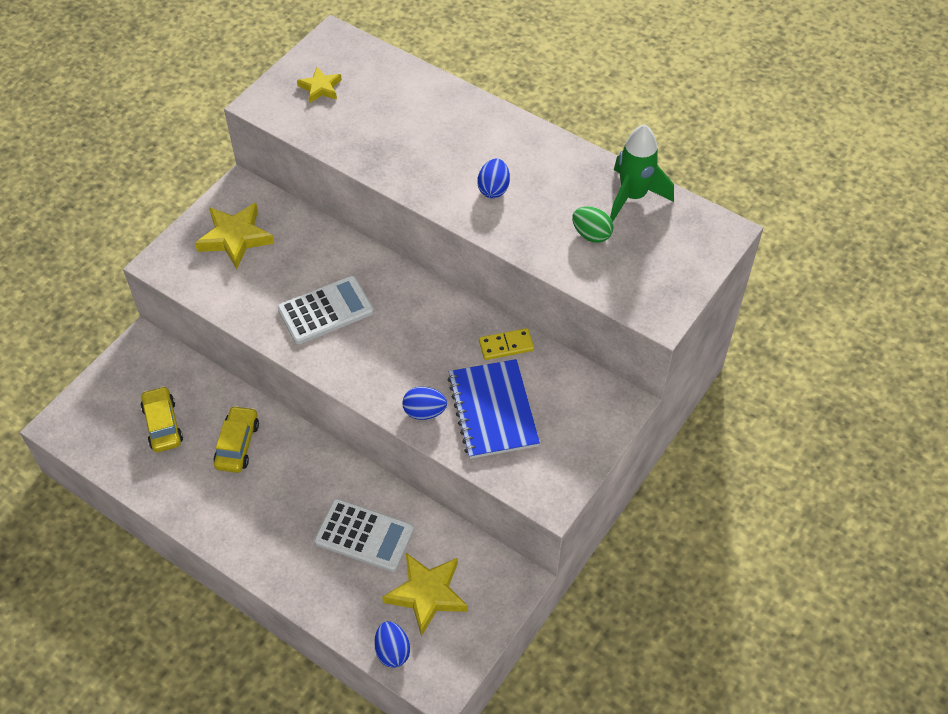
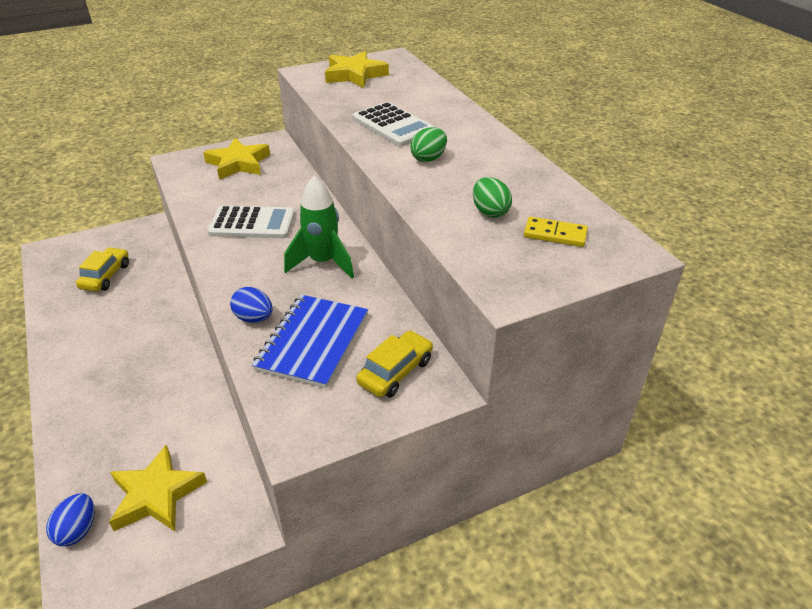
camera: 30 degrees right, 15 degrees down
yellow car [214,405,259,473] -> yellow car moved to [356,330,433,397]
yellow star [297,67,342,103] -> yellow star [325,51,389,88], size x1.71
white calculator [314,499,414,572] -> white calculator moved to [353,102,434,147]
blue egg [477,159,510,198] -> green egg [410,127,447,162]
yellow domino [479,328,534,360] -> yellow domino moved to [524,217,588,247]
green rocket [610,124,674,221] -> green rocket moved to [284,176,354,278]

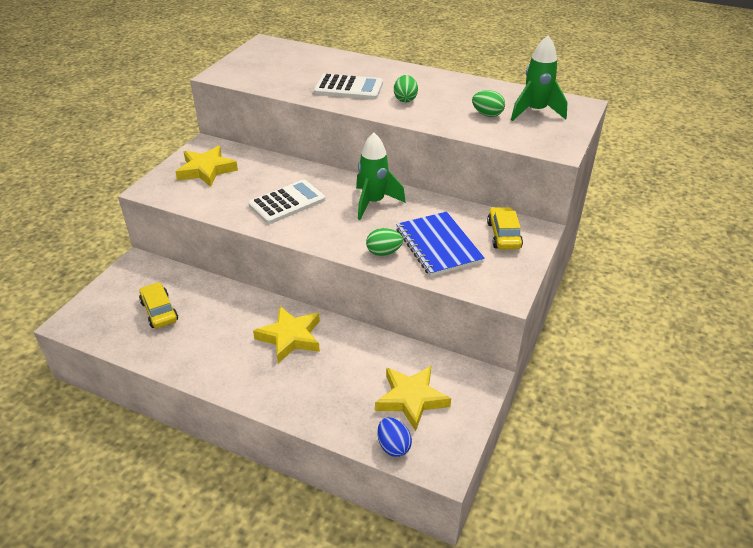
camera: 40 degrees left, 0 degrees up
blue egg [230,287,273,323] -> green egg [366,228,403,256]
yellow star [325,51,389,88] -> yellow star moved to [253,306,320,363]
yellow domino [524,217,588,247] -> green rocket [511,35,568,121]

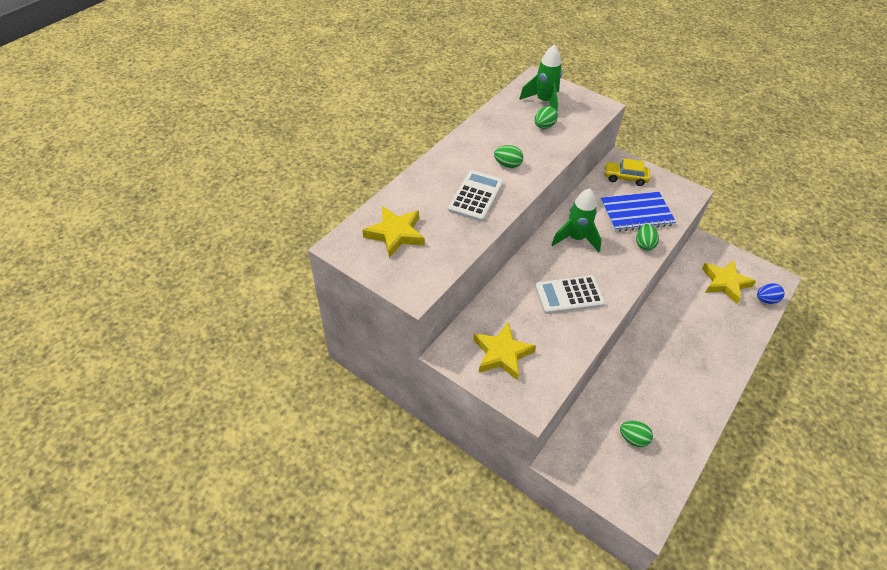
camera: 80 degrees left, 10 degrees up
yellow car [139,282,178,328] -> green egg [620,421,653,447]
white calculator [248,180,325,224] -> white calculator turned 75 degrees counterclockwise [535,276,605,314]
yellow star [253,306,320,363] -> yellow star moved to [362,206,425,258]

